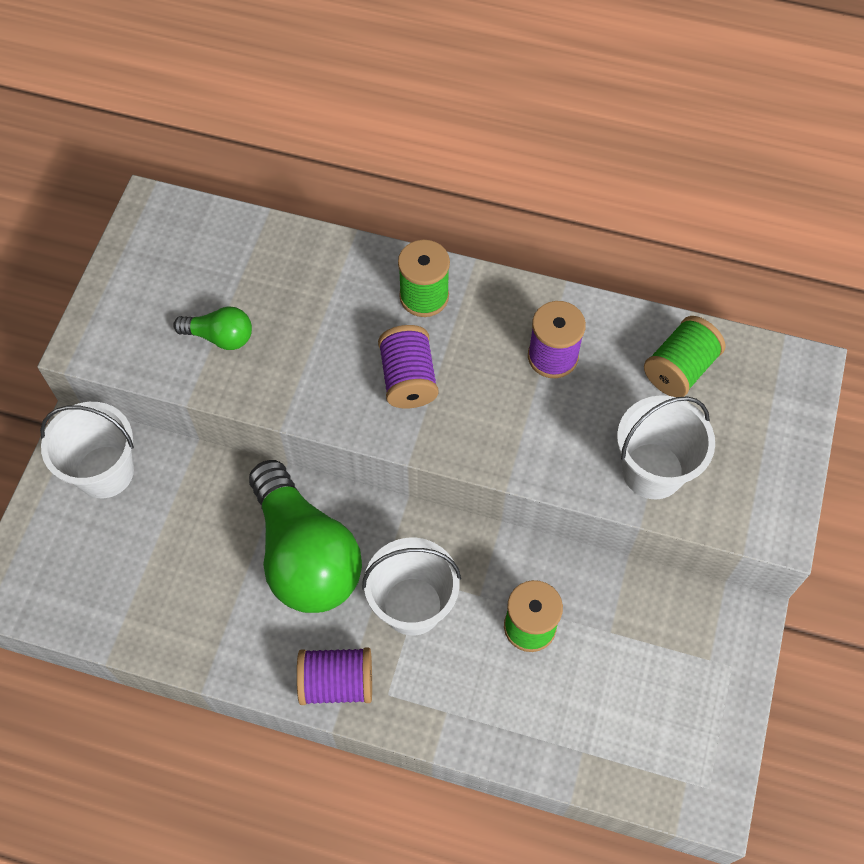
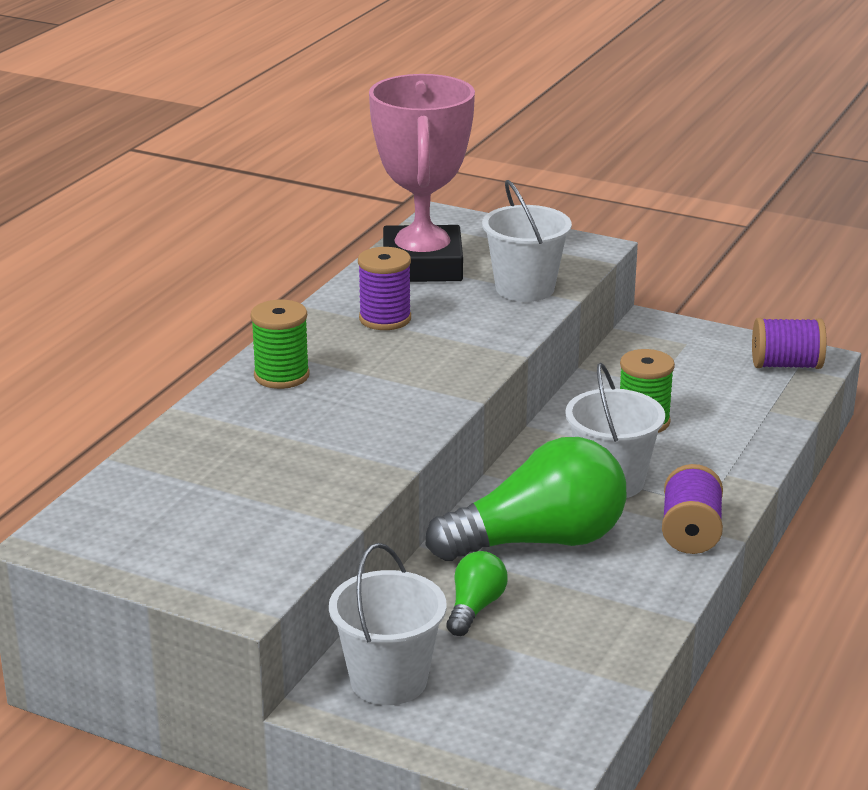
camera: 80 degrees left, 35 degrees down
green light bulb [173,306,252,350] -> green light bulb moved to [446,551,508,636]
purple spool [378,325,438,408] -> purple spool moved to [752,318,826,369]
green spool [644,316,725,397] -> pink trophy [369,74,475,282]

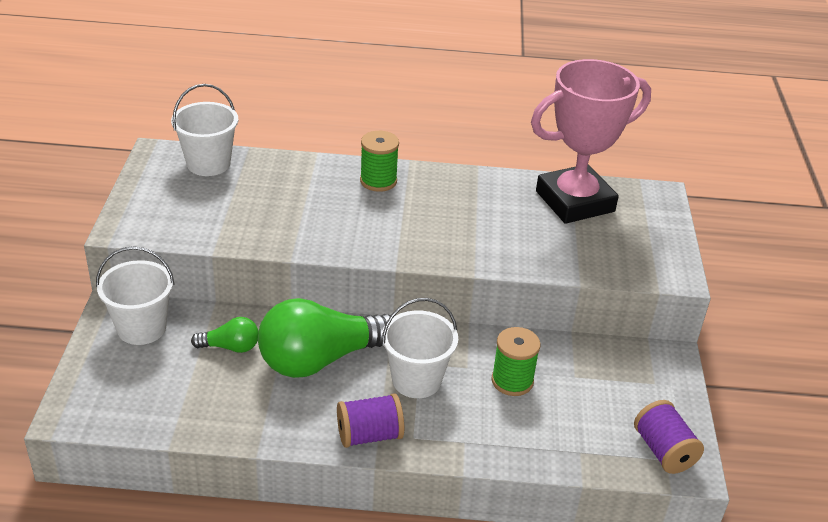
camera: 65 degrees right, 10 degrees up
purple spool [358,247,411,330] -> none
green light bulb [425,437,626,561] -> green light bulb turned 105 degrees clockwise [258,298,391,378]
white bucket [482,180,572,302] -> white bucket moved to [171,84,238,176]

